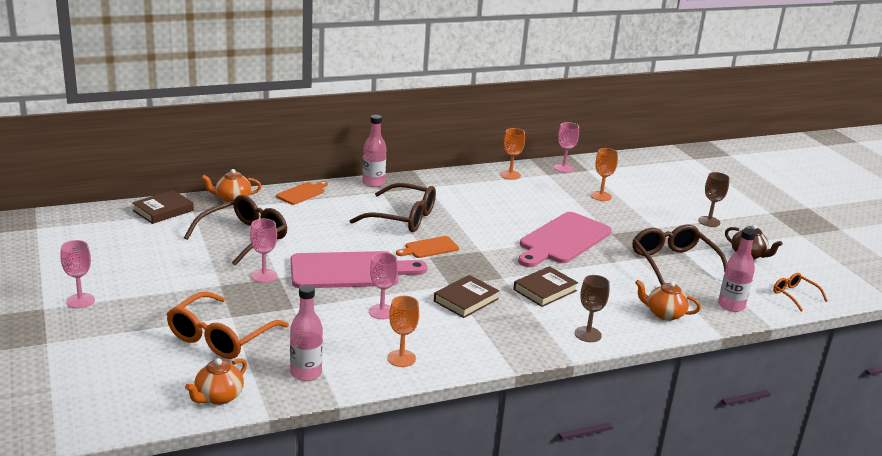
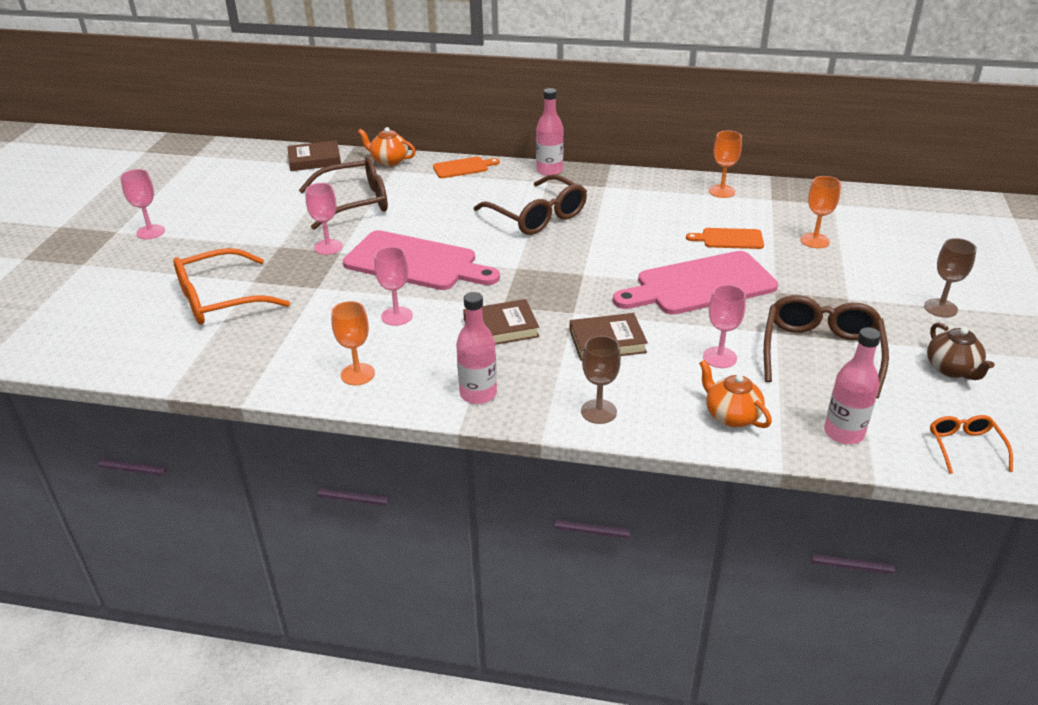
camera: 35 degrees right, 10 degrees up
orange teapot [185,358,247,405] -> none
pink bottle [290,285,323,381] -> pink bottle moved to [456,292,497,404]
orange cutting board [396,236,459,258] -> orange cutting board moved to [686,228,764,249]
pink goblet [554,122,579,173] -> pink goblet moved to [703,285,746,368]

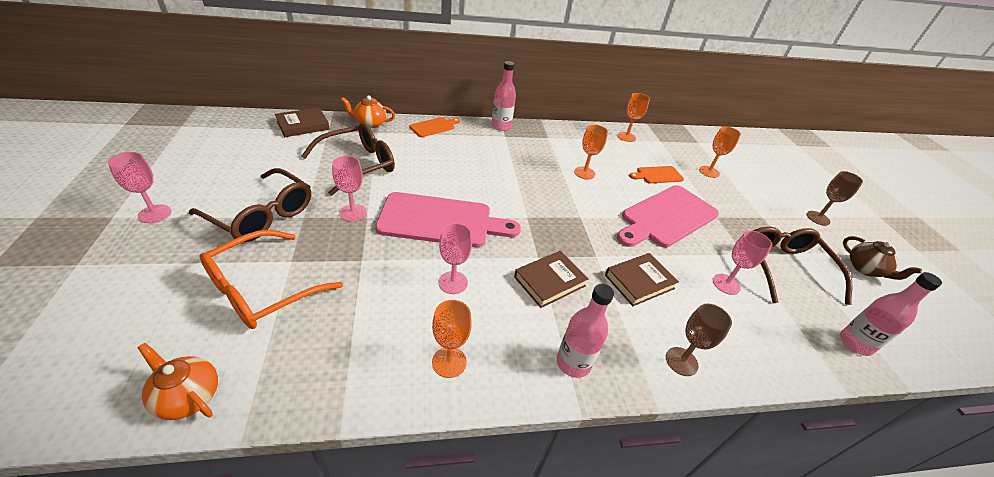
camera: 25 degrees left, 5 degrees up
brown glasses [474,174,587,235] -> brown glasses moved to [189,168,311,242]
orange teapot [699,360,772,428] -> orange teapot moved to [137,343,218,420]
orange glasses [930,415,1013,474] -> none
none -> orange goblet [574,124,608,179]

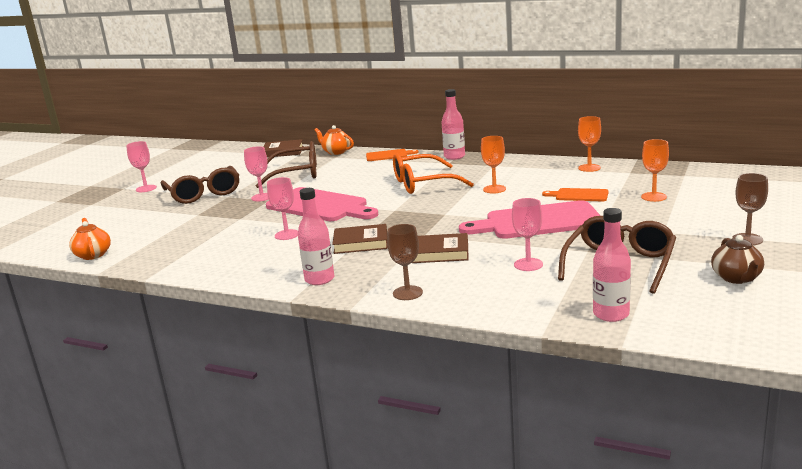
camera: 40 degrees right, 20 degrees down
orange glasses [199,230,343,329] -> orange glasses moved to [393,153,474,194]
orange goblet [432,300,472,378] -> none

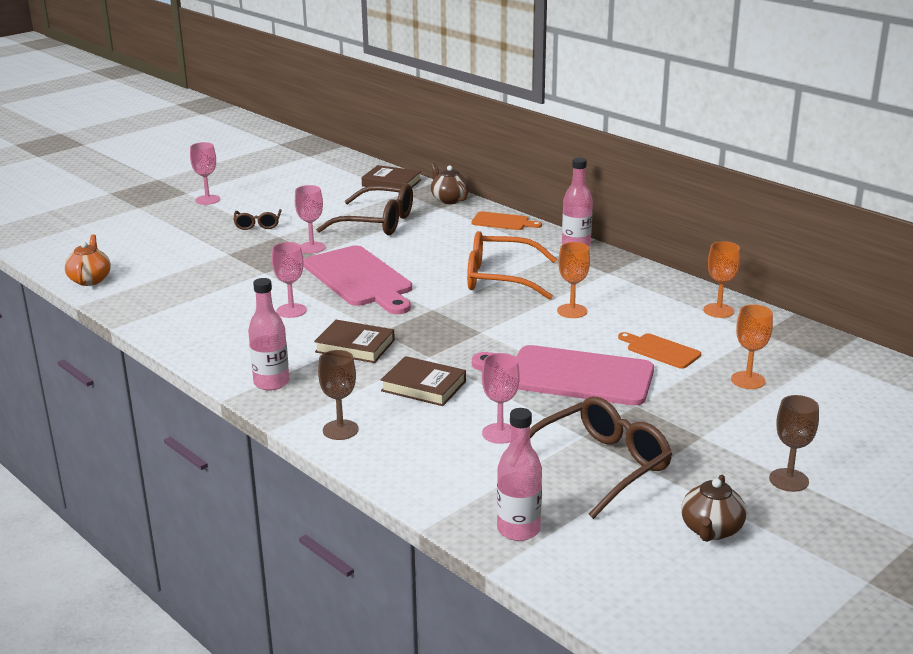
camera: 20 degrees right, 5 degrees up
brown glasses [160,166,239,204] -> brown glasses [234,209,282,230], size x0.52
orange teapot [315,125,354,155] -> brown teapot [431,163,469,204]

